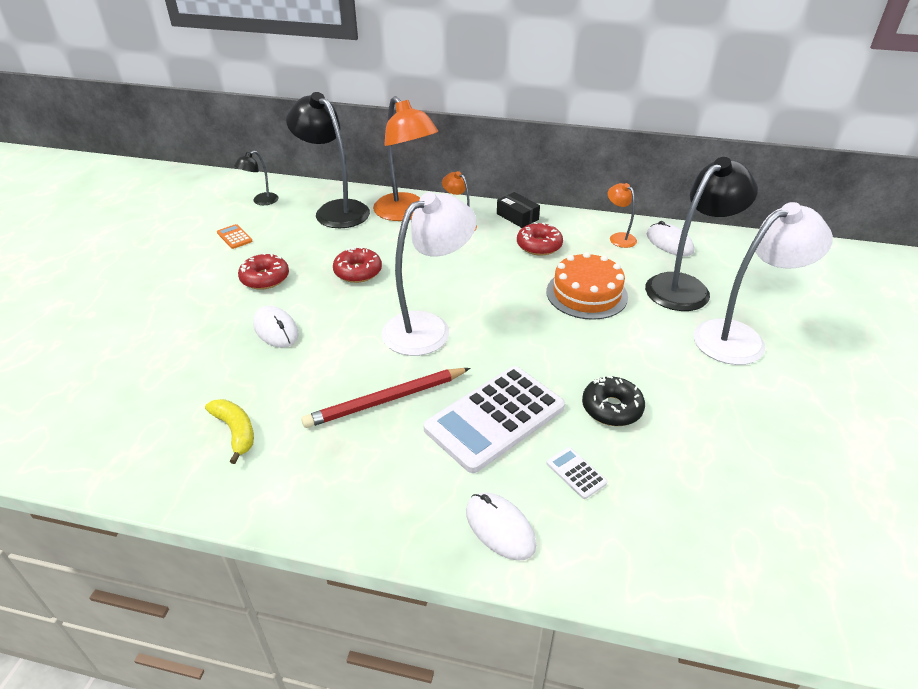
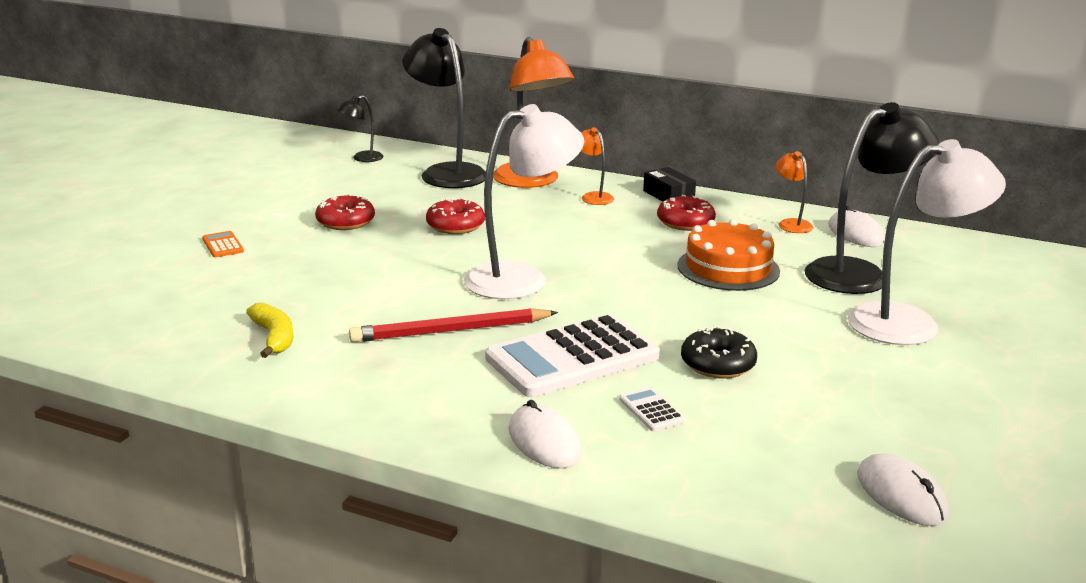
camera: 10 degrees right, 15 degrees down
orange calculator [217,224,252,249] -> orange calculator moved to [202,231,244,257]
white mouse [253,306,299,348] -> white mouse moved to [857,453,949,526]

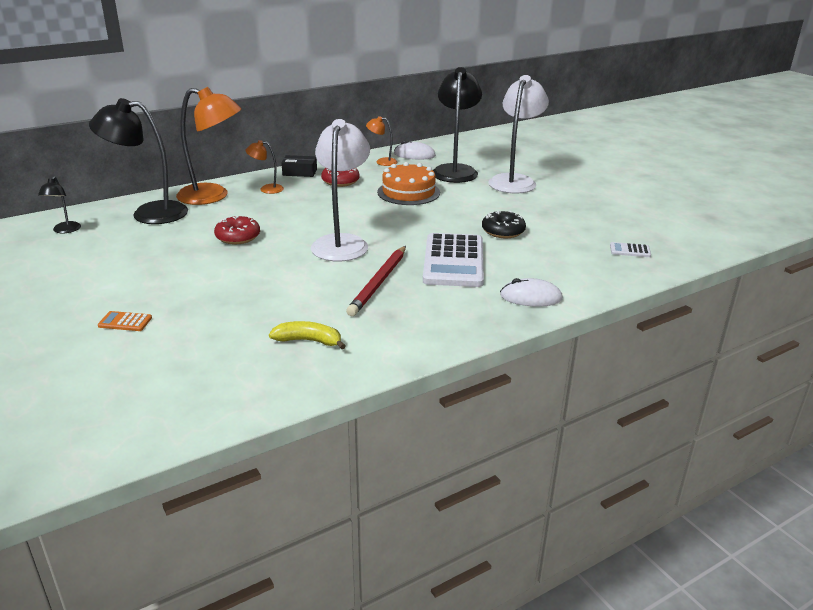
camera: 55 degrees left, 5 degrees up
red donut [315,194,375,230] -> none
white calculator [619,387,686,431] -> white calculator moved to [610,242,651,257]
white mouse [857,453,949,526] -> none

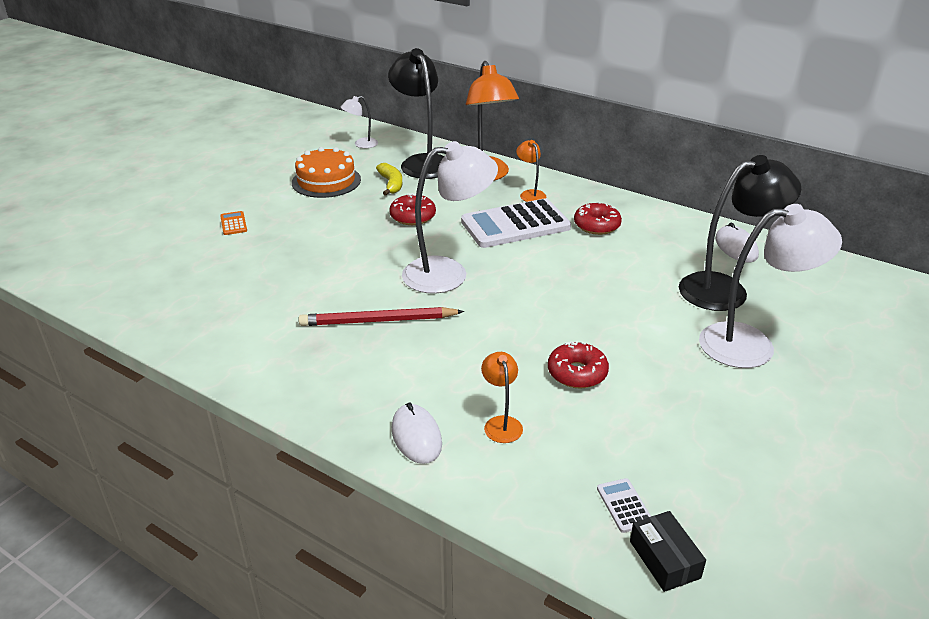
camera: 65 degrees right, 5 degrees up
black lamp [38,176,81,233] -> white lamp [341,96,378,148]
yellow banana [269,321,346,349] -> yellow banana moved to [376,163,402,196]
black box [281,155,317,177] -> black box moved to [630,511,706,592]
orange lamp [366,116,397,166] -> orange lamp moved to [481,352,523,443]
orange cake [377,162,440,205] -> orange cake moved to [292,147,361,198]
white calculator [423,233,484,287] -> white calculator moved to [461,199,571,248]
black donut [482,211,526,239] -> red donut [548,341,609,389]

